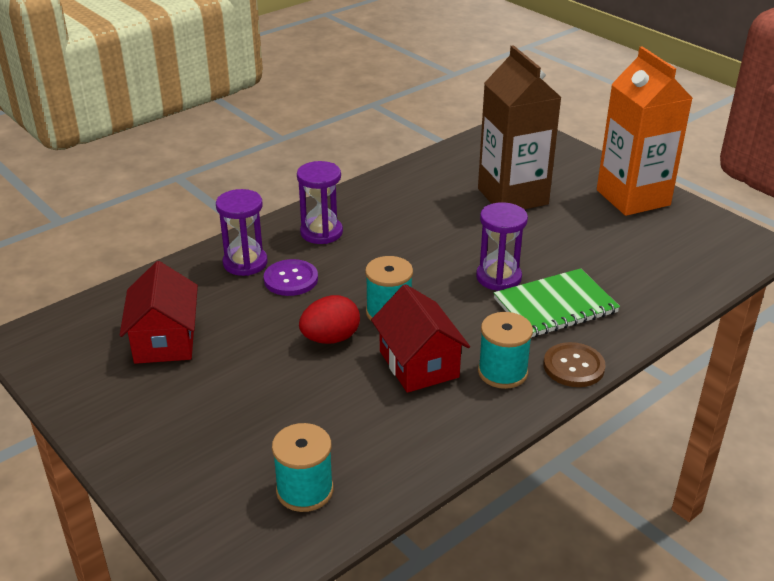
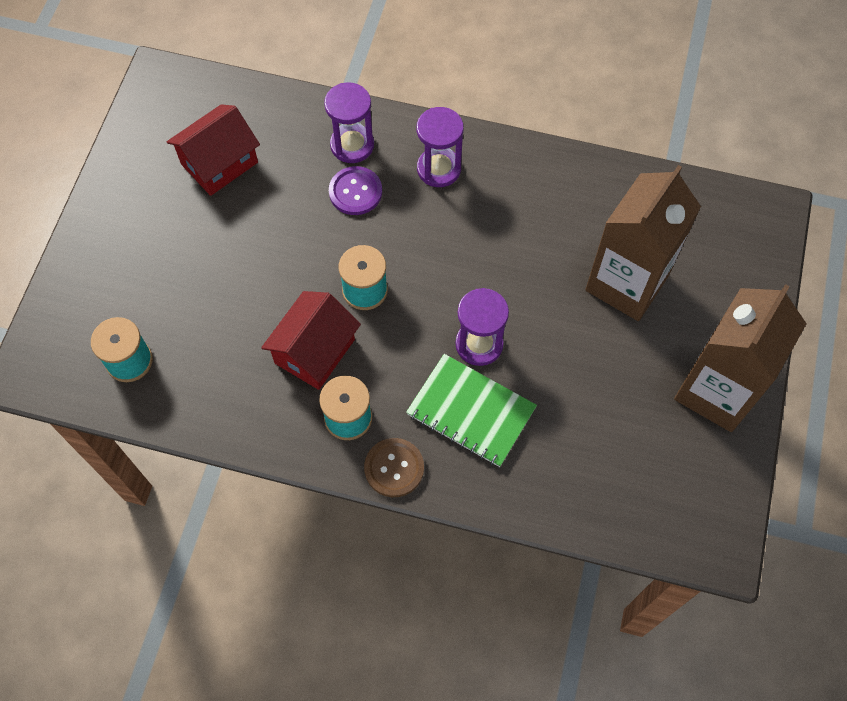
camera: 55 degrees right, 30 degrees up
red egg [299,295,360,344] -> none
orange carton [597,47,693,216] -> brown carton [674,284,806,432]

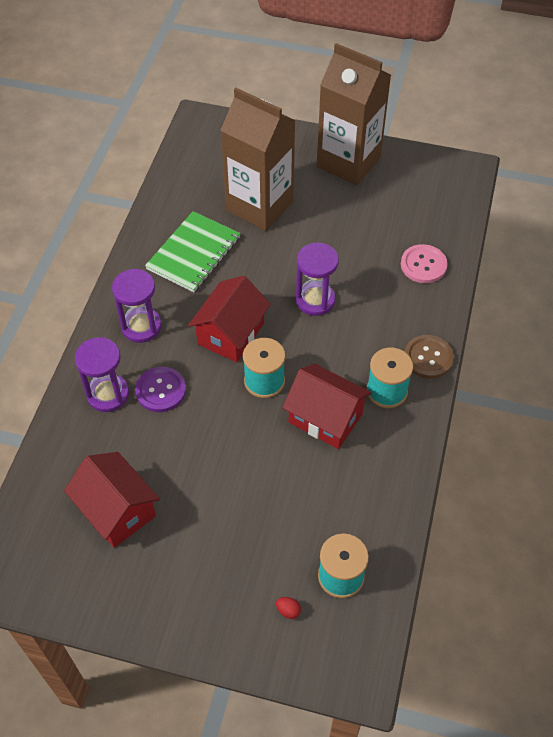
camera: 90 degrees left, 10 degrees down
green notebook [406,354,537,467] -> green notebook moved to [145,211,240,292]
none -> red house [188,276,271,362]
none -> red egg [276,597,301,619]
none -> pink button [401,244,448,283]

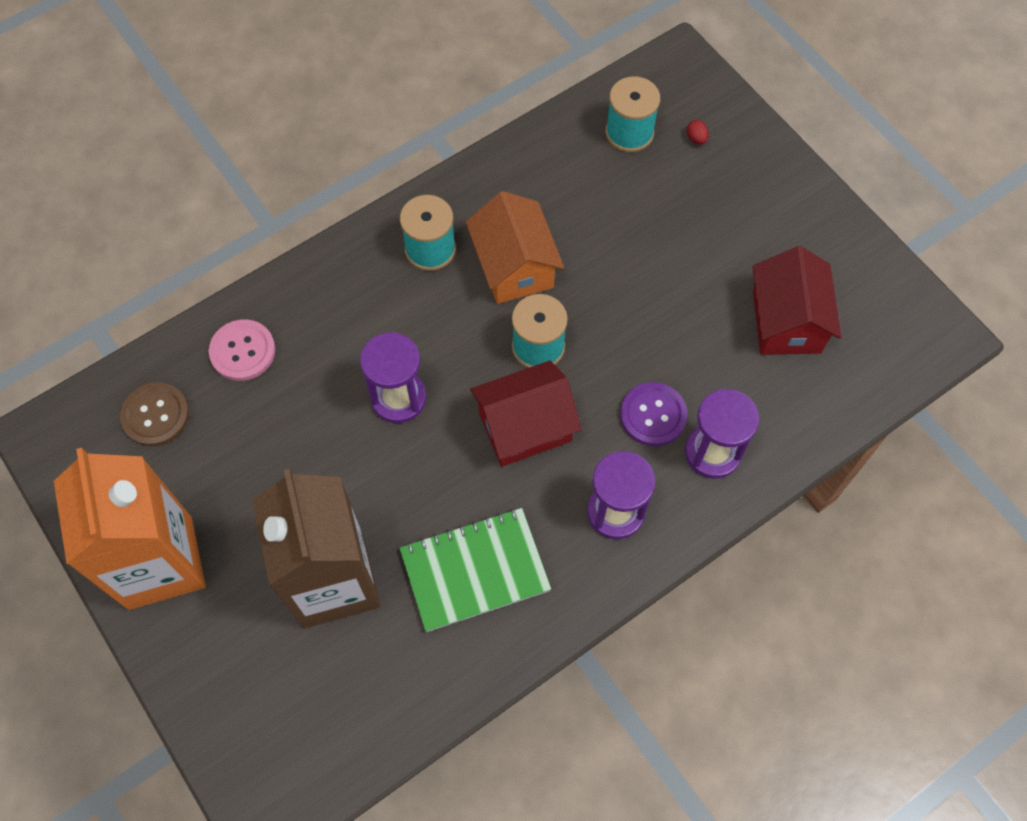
camera: 140 degrees left, 10 degrees up
red house [283,363,371,449] -> orange house [466,191,564,304]
brown carton [317,43,391,185] -> orange carton [54,448,206,610]
brown button [405,335,454,379] -> brown button moved to [120,382,189,447]

